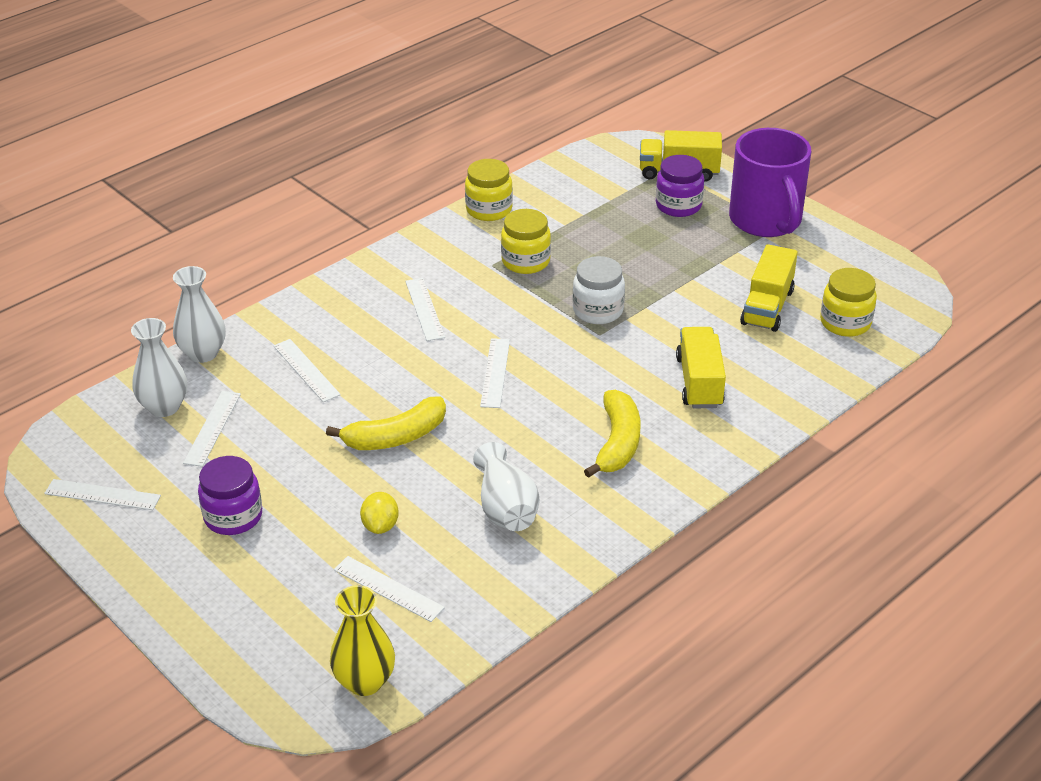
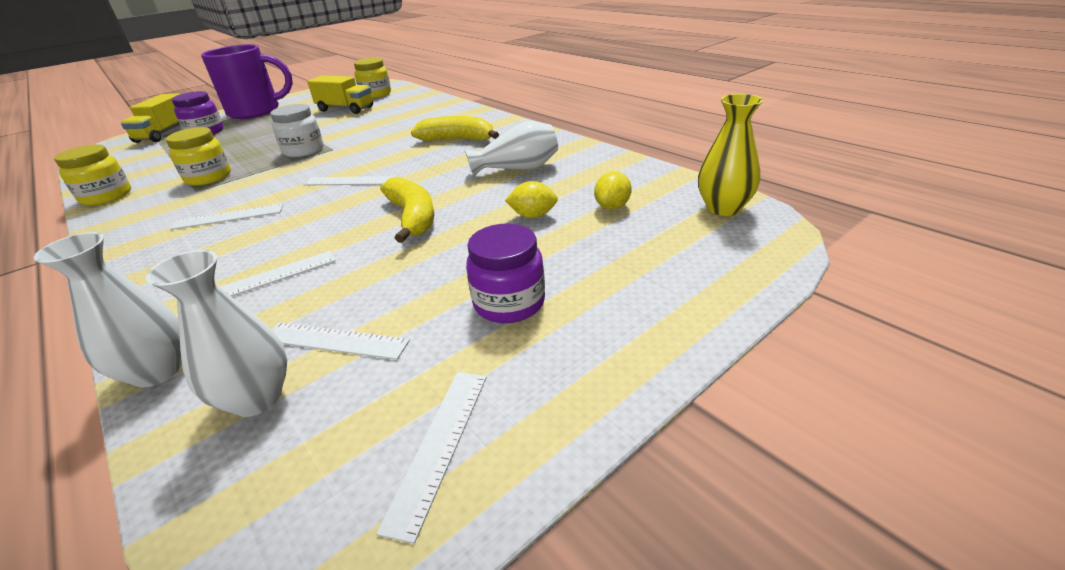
camera: 85 degrees left, 5 degrees down
white ruler [334,556,445,622] -> yellow lemon [594,172,632,209]
yellow truck [676,327,726,408] -> none

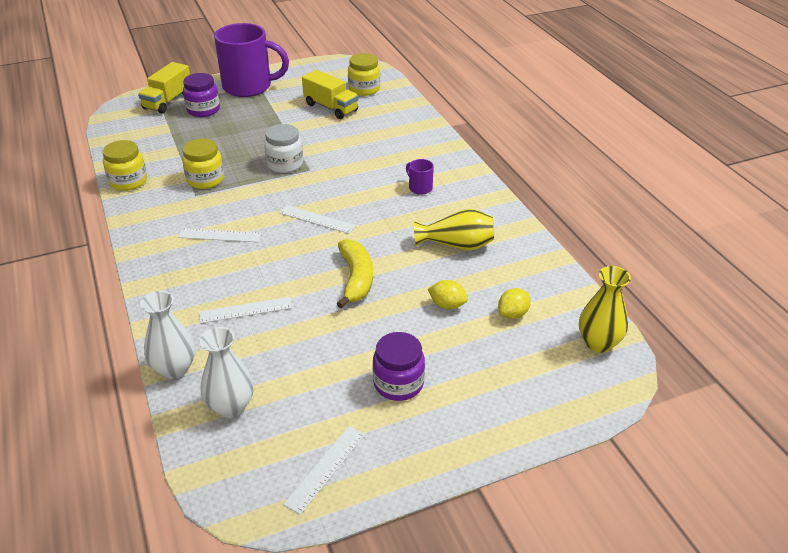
camera: 15 degrees right, 5 degrees up
white ruler [271,322,410,360] -> none
yellow banana [411,116,499,141] -> purple mug [406,159,434,195]
white vase [465,120,558,177] -> yellow vase [414,209,494,250]

